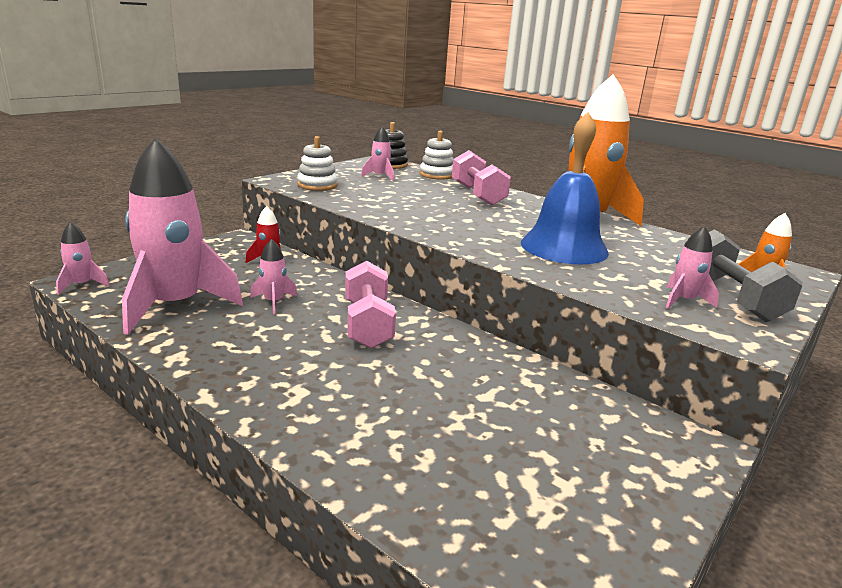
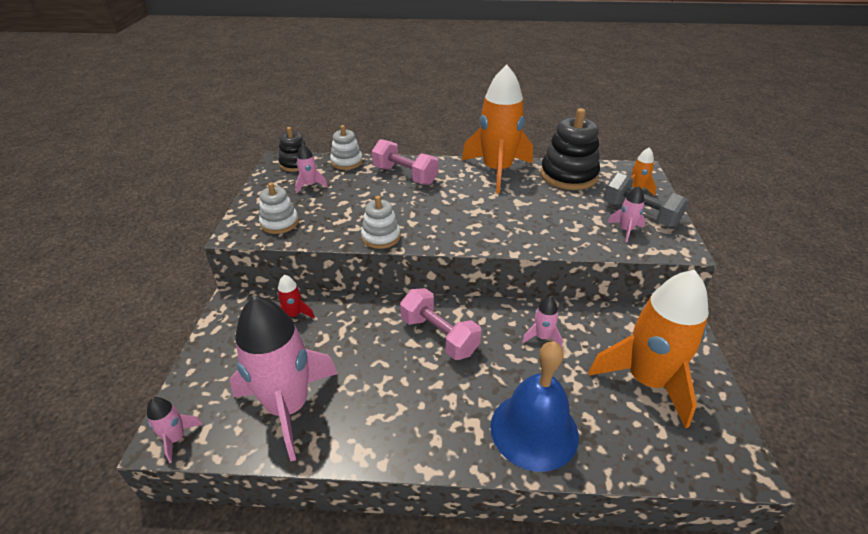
camera: 35 degrees left, 15 degrees up
pink rocket [250,239,297,315] -> pink rocket moved to [522,296,563,347]
blue bell [521,112,609,265] -> blue bell moved to [490,341,579,472]
none -> white stacking toy [361,196,400,249]
none -> black stacking toy [541,108,600,190]
none -> orange rocket [588,270,709,428]

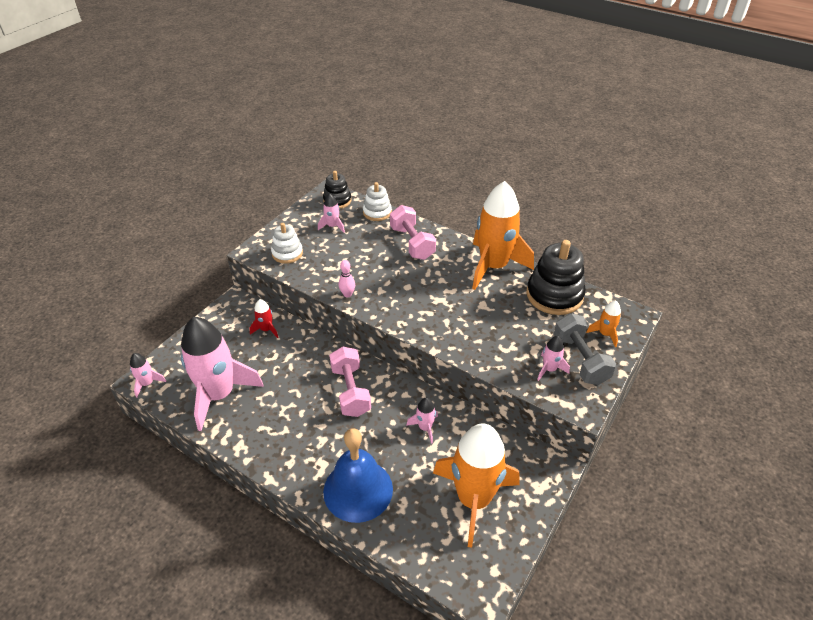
camera: 30 degrees right, 5 degrees up
white stacking toy [361,196,400,249] -> pink bowling pin [339,260,355,297]

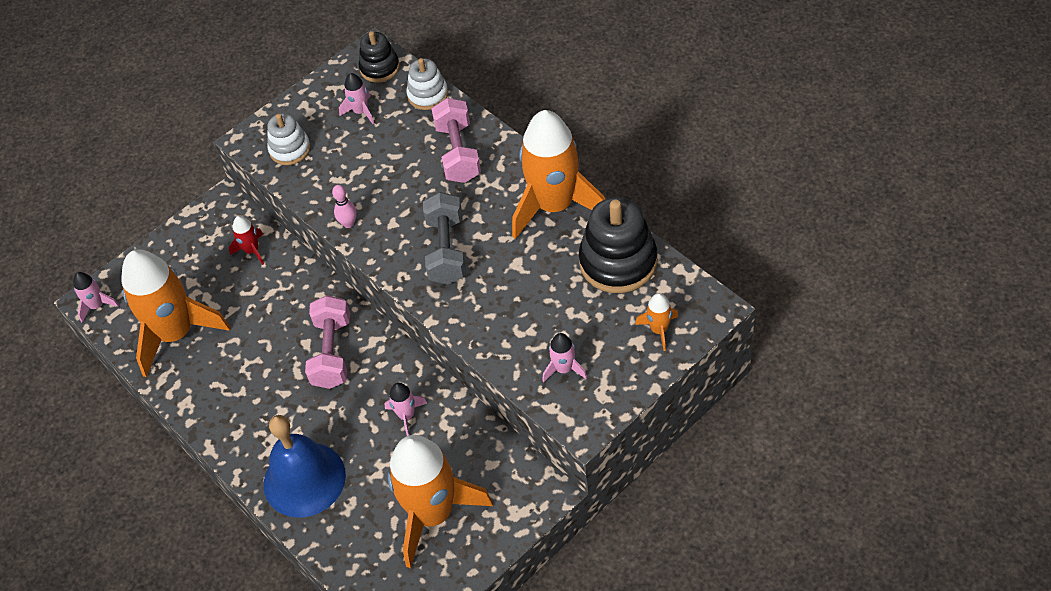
camera: 20 degrees right, 10 degrees up
pink rocket [181,317,264,431] -> orange rocket [121,250,230,378]
grey dumbbell [554,313,616,385] -> grey dumbbell moved to [423,192,466,284]

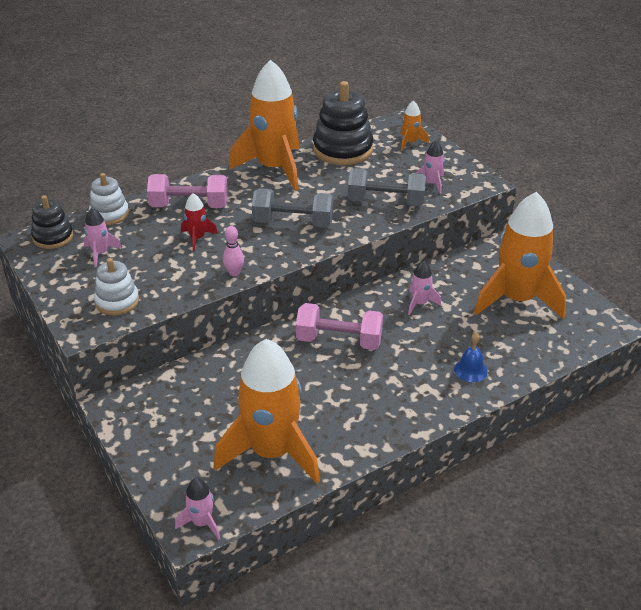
camera: 85 degrees left, 15 degrees down
red rocket [229,216,264,265] -> red rocket moved to [181,193,218,251]
blue bell [263,415,346,518] -> blue bell [454,332,488,382], size x0.44
none -> grey dumbbell [348,168,426,206]

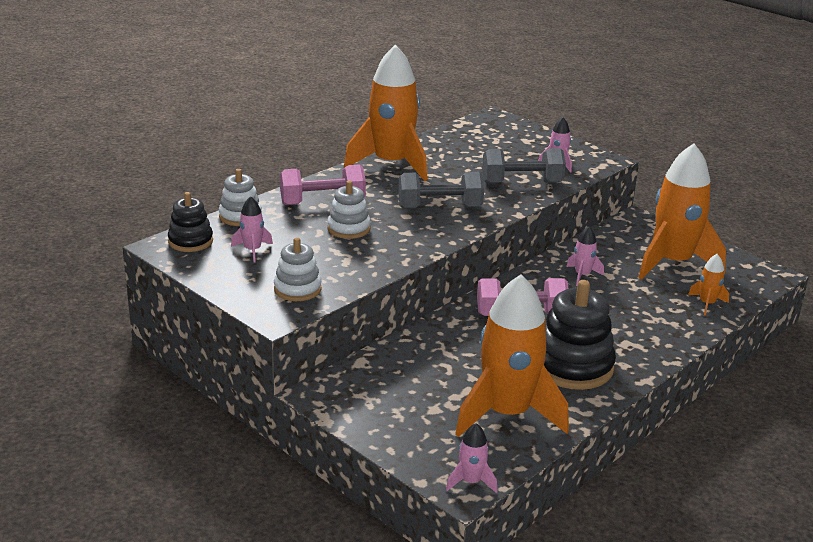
camera: 15 degrees left, 10 degrees down
red rocket [181,193,218,251] -> white stacking toy [327,180,371,239]
pink bowling pin [223,226,244,276] -> none
black stacking toy [313,81,373,165] -> black stacking toy moved to [544,280,616,390]
orange rocket [400,100,429,151] -> orange rocket moved to [688,254,729,316]
blue bell [454,332,488,382] -> none

